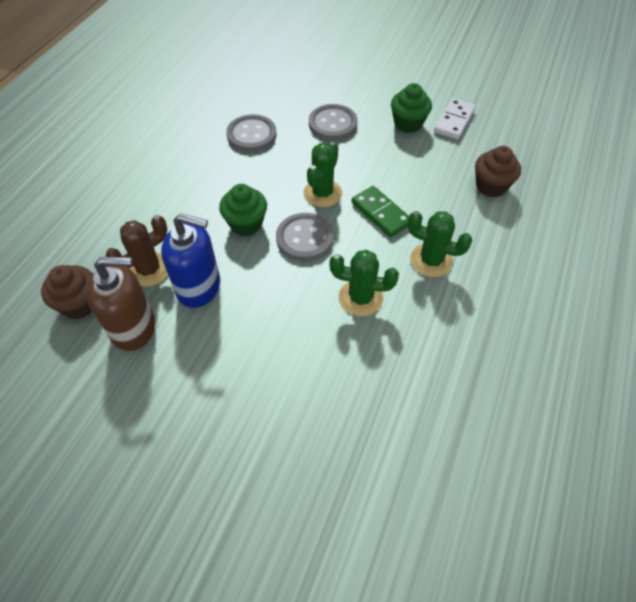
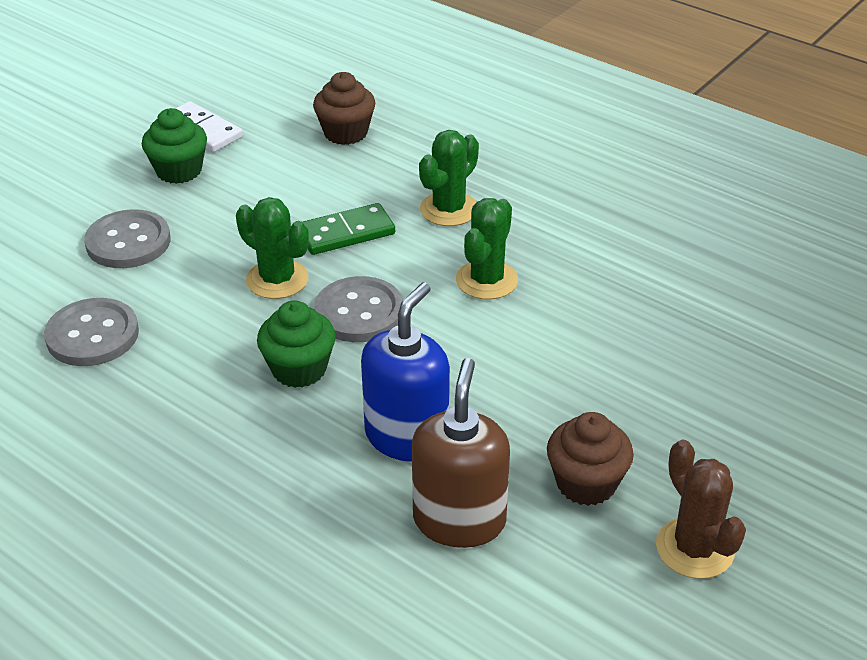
camera: 75 degrees left, 15 degrees down
brown cupcake [41,265,93,319] -> brown cupcake moved to [547,412,634,506]
brown cactus [106,215,168,287] -> brown cactus moved to [656,440,746,579]

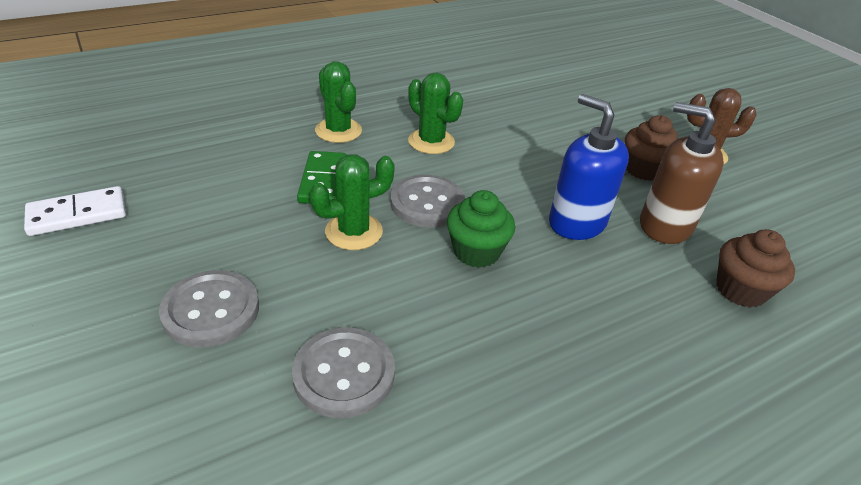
camera: 70 degrees left, 0 degrees up
green cupcake [142,108,207,184] -> none
brown cupcake [313,72,375,145] -> brown cupcake moved to [716,229,795,308]

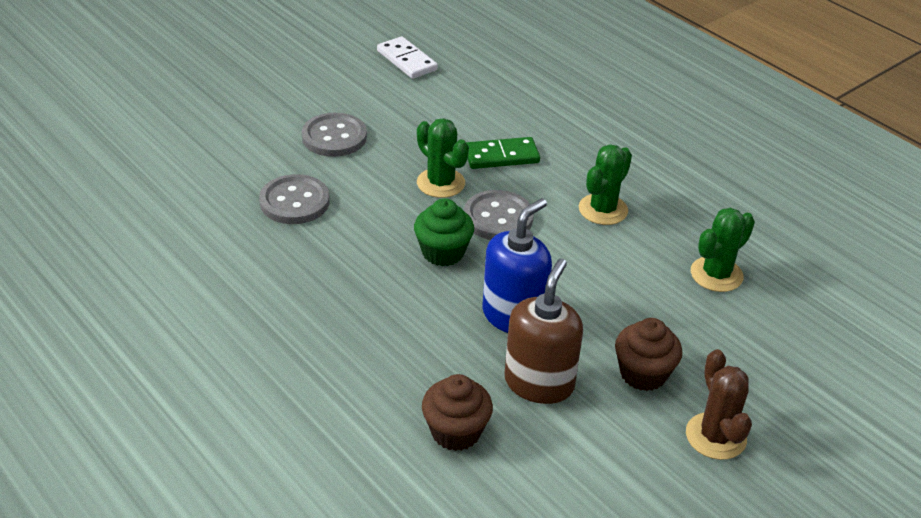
camera: 80 degrees right, 0 degrees up
green cactus [315,61,362,143] -> green cactus moved to [691,208,755,292]

